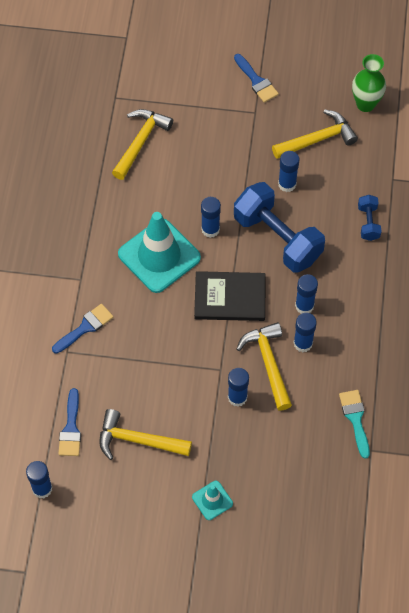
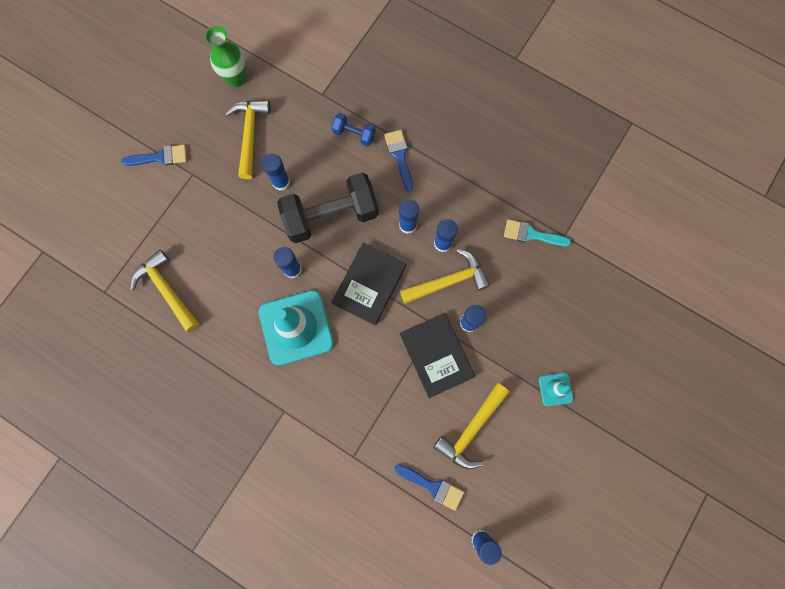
camera: 65 degrees left, 15 degrees up
blue brush [52,304,113,354] -> blue brush moved to [384,130,413,191]
blue dumbbell [234,182,325,273] -> black dumbbell [277,173,379,243]
yellow hammer [236,322,292,410] -> yellow hammer turned 150 degrees clockwise [400,249,490,304]
none -> black book [400,313,475,398]

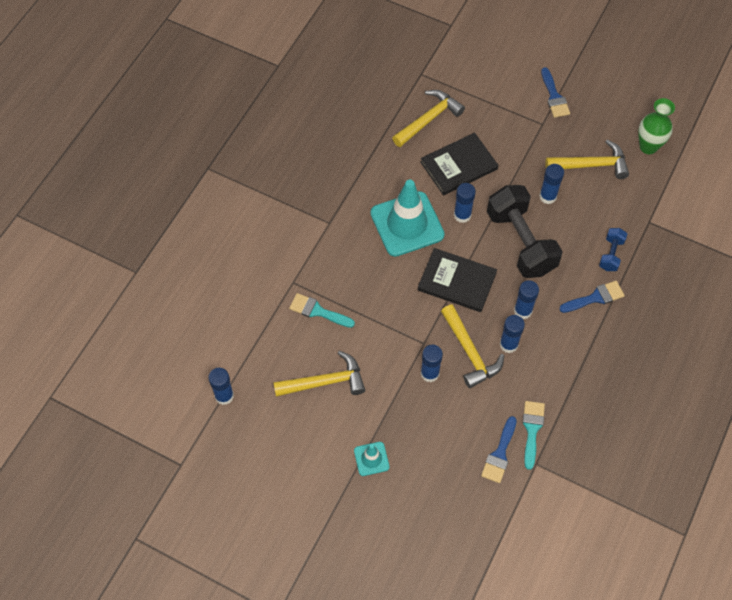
camera: 85 degrees right, 15 degrees down
blue brush [394,464,464,511] -> blue brush moved to [481,416,517,483]
black book [400,313,475,398] -> black book moved to [420,133,498,195]
yellow hammer [433,383,509,469] -> yellow hammer turned 135 degrees clockwise [273,351,365,397]
none -> turquoise brush [289,293,355,328]

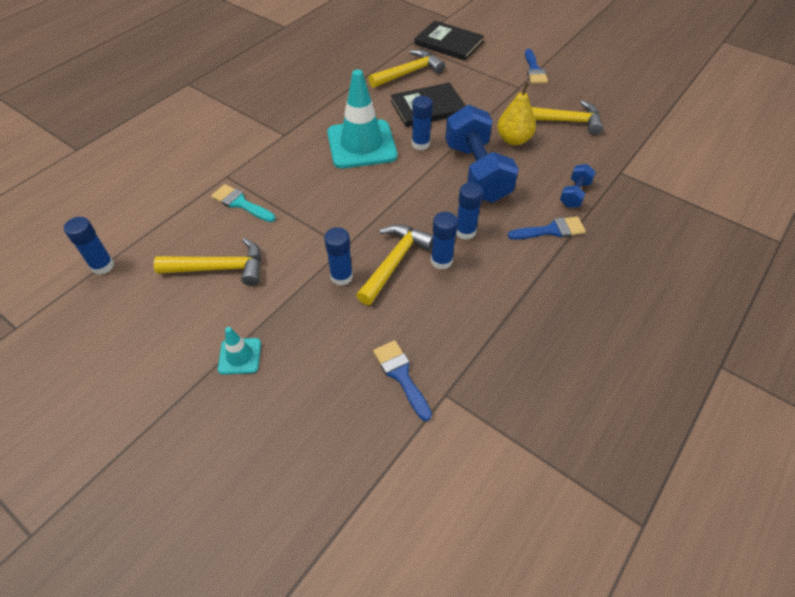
camera: 10 degrees right, 10 degrees down
black book [418,248,497,312] -> black book moved to [414,20,484,61]
yellow hammer [441,304,504,388] -> yellow hammer turned 135 degrees counterclockwise [356,224,433,305]
blue brush [481,416,517,483] -> blue brush turned 120 degrees clockwise [373,340,432,421]
black dumbbell [487,185,563,278] -> blue dumbbell [445,105,519,203]
turquoise brush [523,401,545,470] -> none
blue glue stick [539,164,564,204] -> yellow pear [497,82,536,145]
green vase [638,98,675,154] -> none

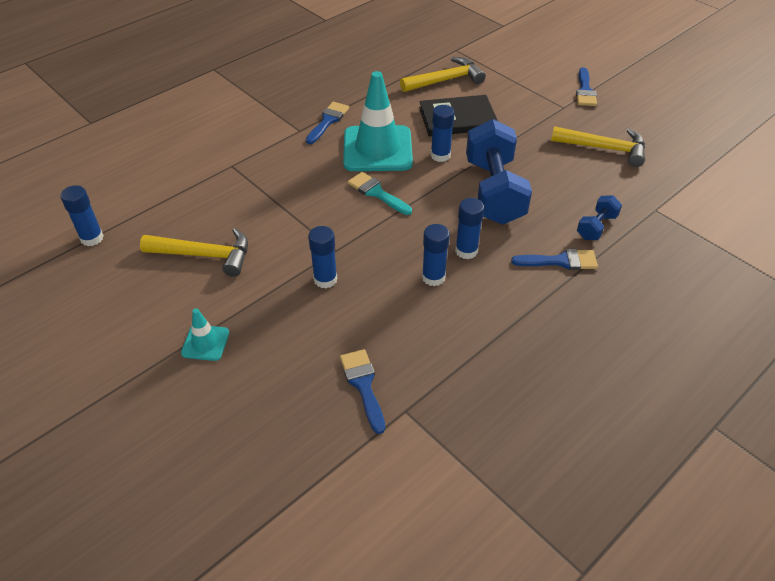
camera: 10 degrees right, 5 degrees down
turquoise brush [211,184,275,222] -> turquoise brush moved to [348,172,412,215]
yellow hammer [356,224,433,305] -> none
black book [414,20,484,61] -> none
yellow pear [497,82,536,145] -> none
none -> blue brush [306,102,349,144]

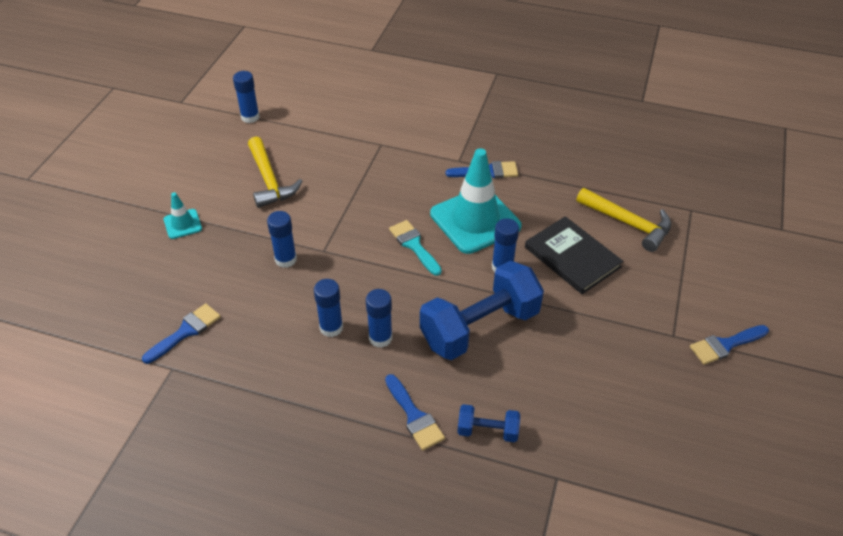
camera: 60 degrees right, 0 degrees up
turquoise brush [348,172,412,215] -> turquoise brush turned 45 degrees counterclockwise [389,220,442,276]
yellow hammer [551,126,645,167] -> none

